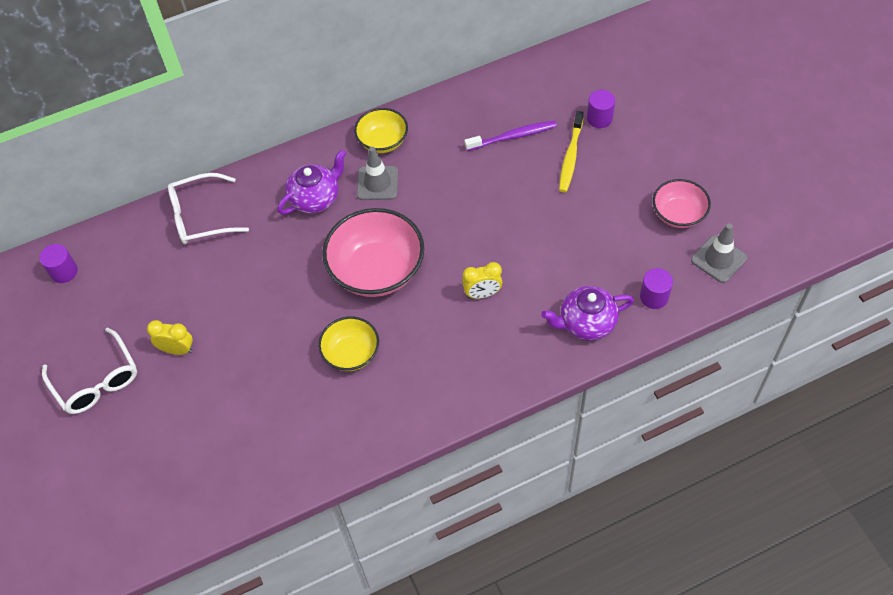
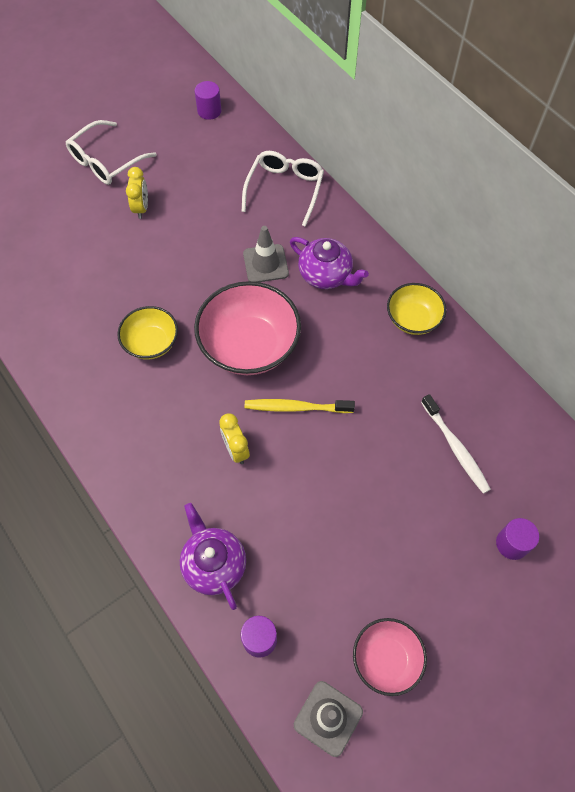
camera: 75 degrees right, 5 degrees up
white glasses [168,173,249,244] -> white glasses turned 45 degrees clockwise [242,151,324,227]
grey traffic cone [357,147,398,200] -> grey traffic cone moved to [243,226,289,282]
purple toothbrush [464,120,557,151] -> white toothbrush [421,394,491,494]
yellow toothbrush [559,111,584,192] -> yellow toothbrush moved to [245,399,355,413]

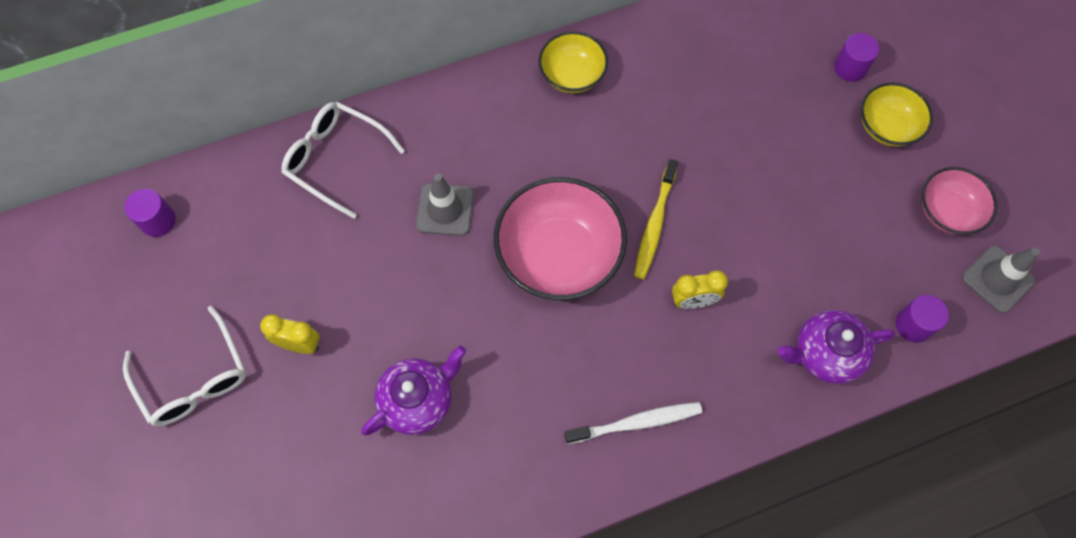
camera: 75 degrees left, 5 degrees up
yellow bowl [117,306,178,360] -> yellow bowl moved to [861,83,933,147]
purple teapot [290,237,369,289] -> purple teapot moved to [361,346,466,435]
white toothbrush [421,394,491,494] -> white toothbrush moved to [564,402,702,444]

